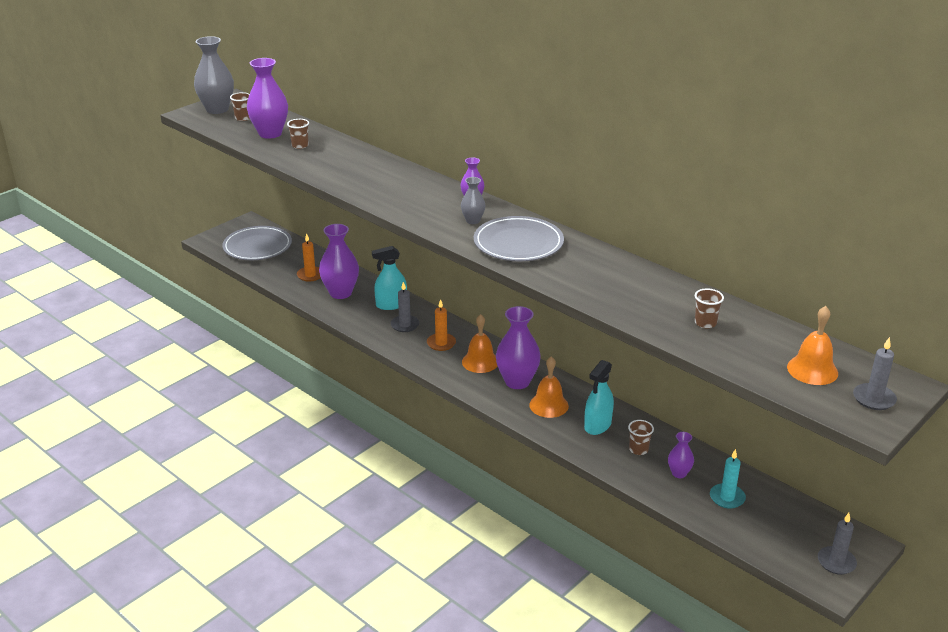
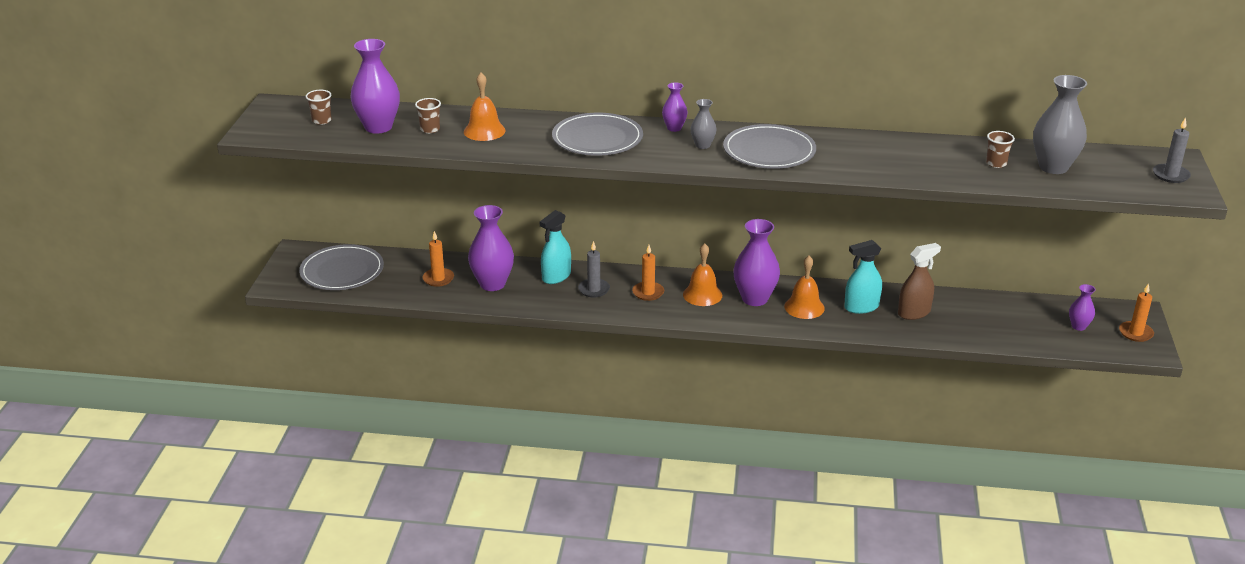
camera: 35 degrees left, 0 degrees up
grey vase [194,36,234,114] -> grey vase moved to [1033,75,1087,174]
turquoise spray bottle [584,360,614,435] -> turquoise spray bottle turned 75 degrees clockwise [844,240,882,314]
brown cup [628,420,654,455] -> brown spray bottle [898,243,941,320]
purple vase [668,432,694,478] -> purple vase moved to [1069,284,1096,331]
turquoise candle [710,449,746,509] -> none
orange bell [787,306,838,385] -> orange bell moved to [464,73,506,141]
grey candle [818,513,857,575] -> orange candle [1119,283,1154,342]
none -> grey plate [552,113,643,156]

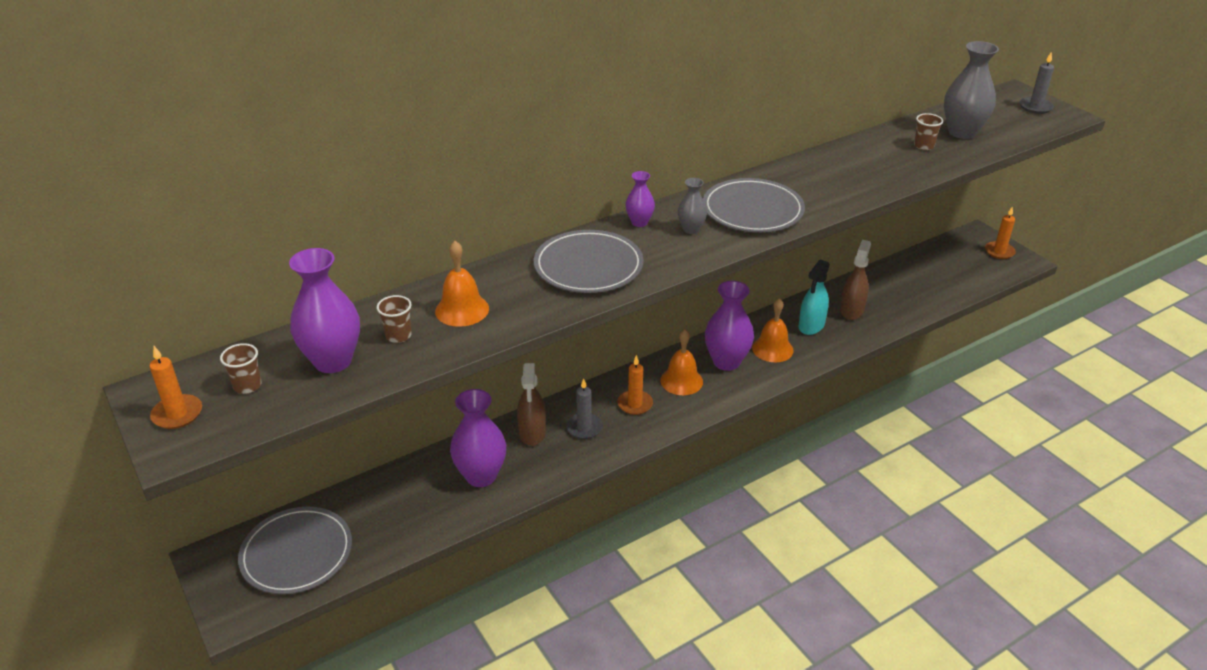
camera: 40 degrees left, 5 degrees up
orange candle [423,231,454,287] -> orange candle moved to [150,346,202,429]
turquoise spray bottle [540,210,571,284] -> brown spray bottle [517,363,546,446]
purple vase [1069,284,1096,331] -> none

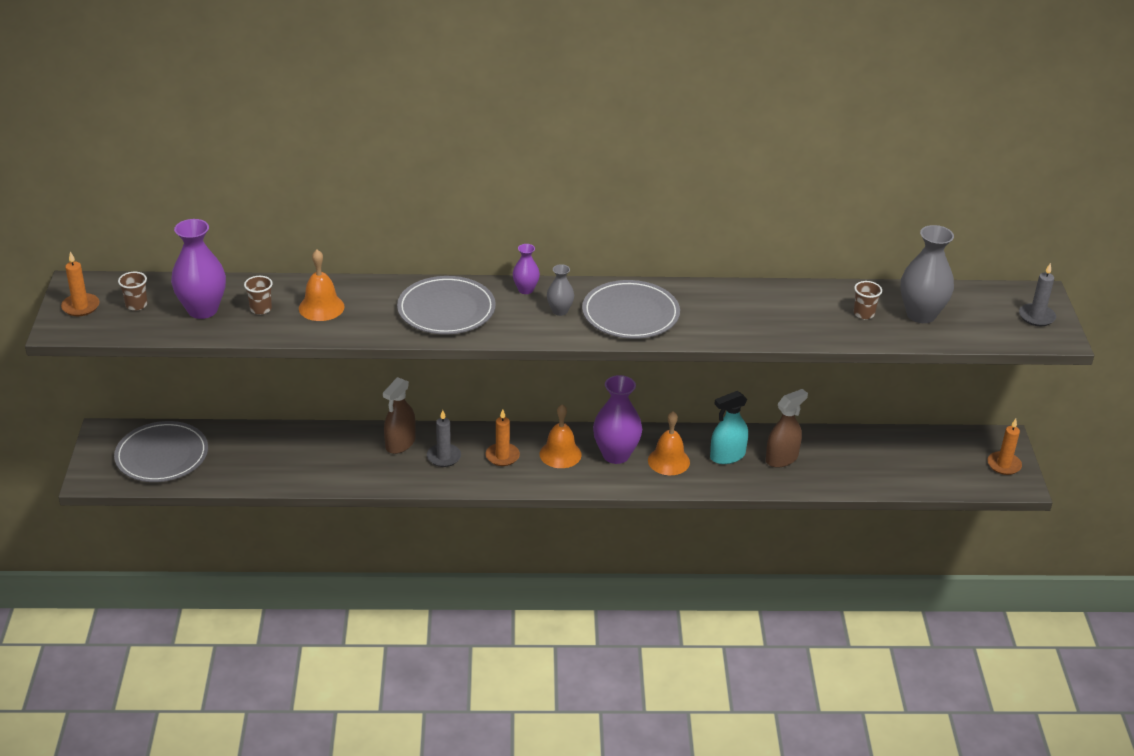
camera: 30 degrees right, 0 degrees up
purple vase [450,389,506,487] -> none

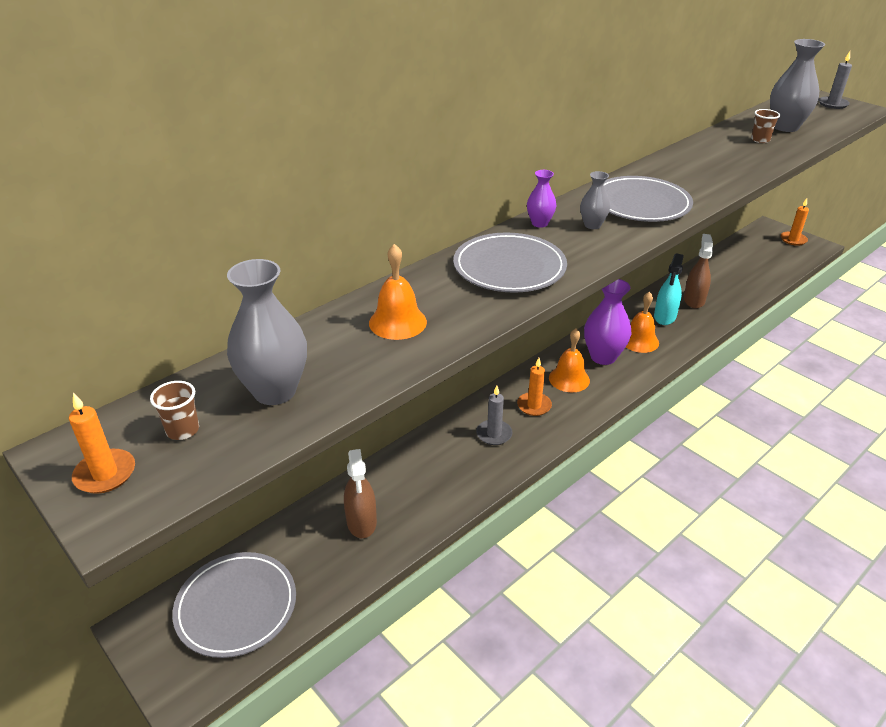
camera: 40 degrees left, 0 degrees up
purple vase [171,219,226,319] -> grey vase [227,259,307,405]
brown cup [244,276,273,315] -> none
brown spray bottle [383,377,415,454] -> brown spray bottle moved to [344,449,377,538]

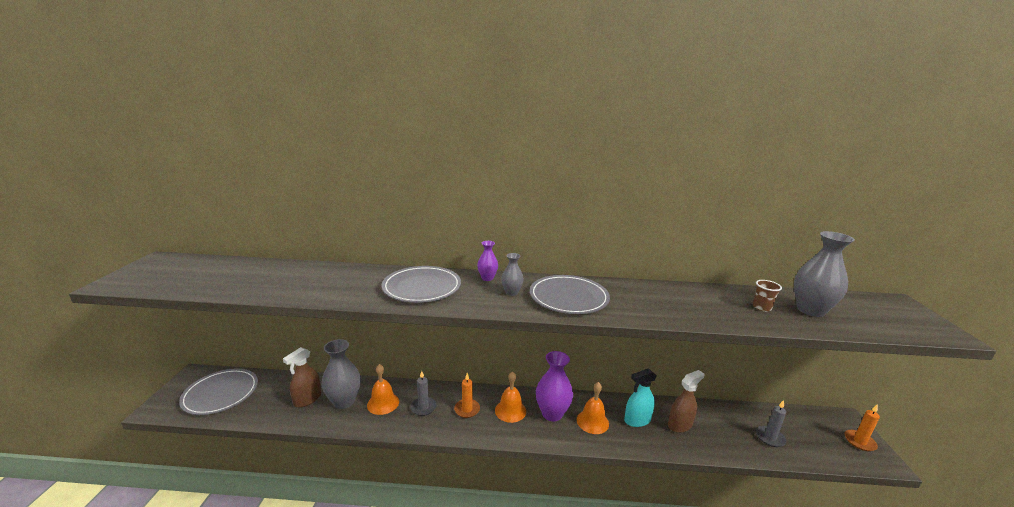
camera: 45 degrees right, 15 degrees down
orange candle [69,393,135,494] -> none
brown cup [150,381,199,440] -> none
grey vase [227,259,307,405] -> grey vase moved to [321,339,361,409]
orange bell [369,244,427,340] -> orange bell moved to [367,364,399,415]
grey candle [819,51,852,109] -> grey candle moved to [756,400,786,447]

